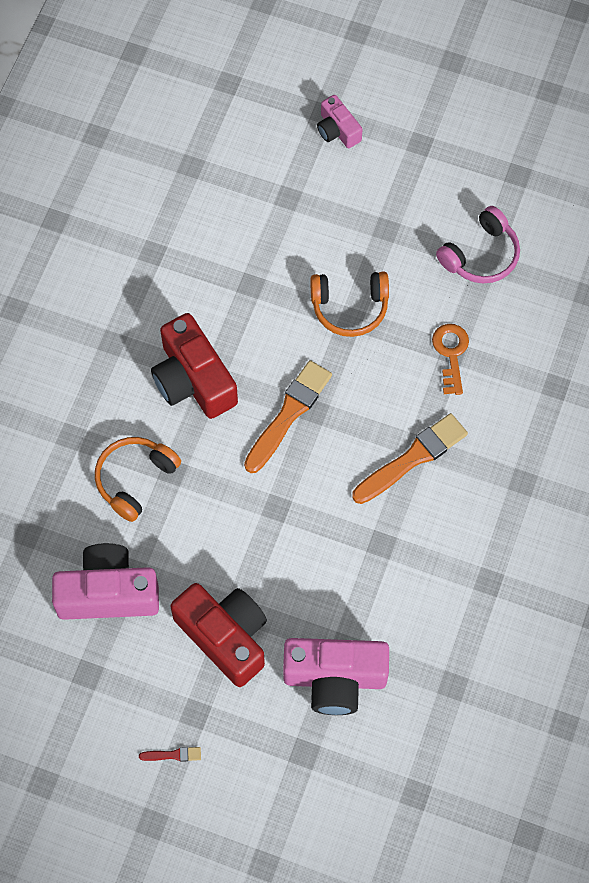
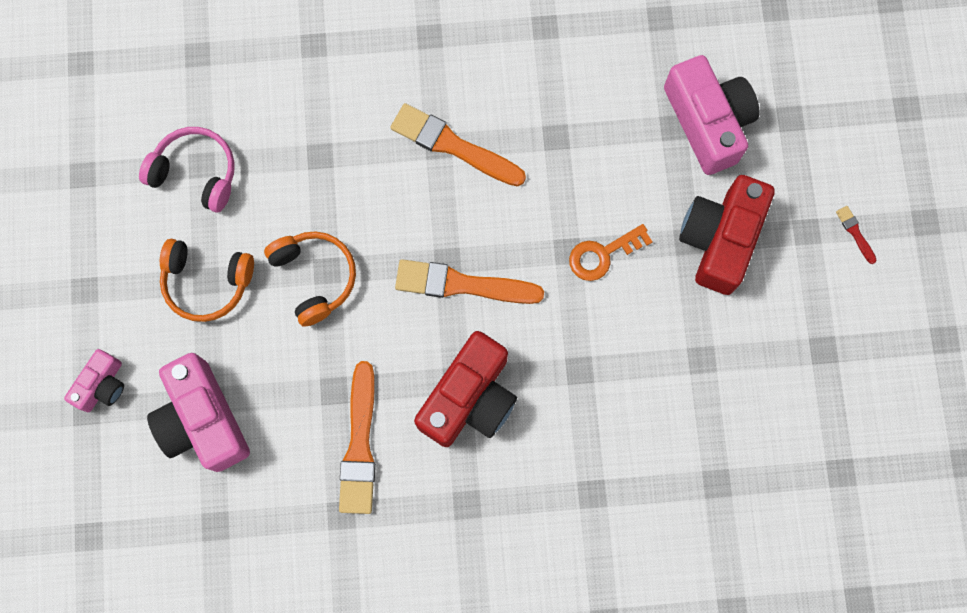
camera: 115 degrees left, 10 degrees up
pink camera [52,543,159,620] -> pink camera moved to [147,353,250,472]
orange headphones [95,437,181,522] -> orange headphones moved to [160,239,254,322]
orange key [432,324,469,395] -> orange key moved to [569,224,653,281]
none -> orange brush [339,361,376,514]

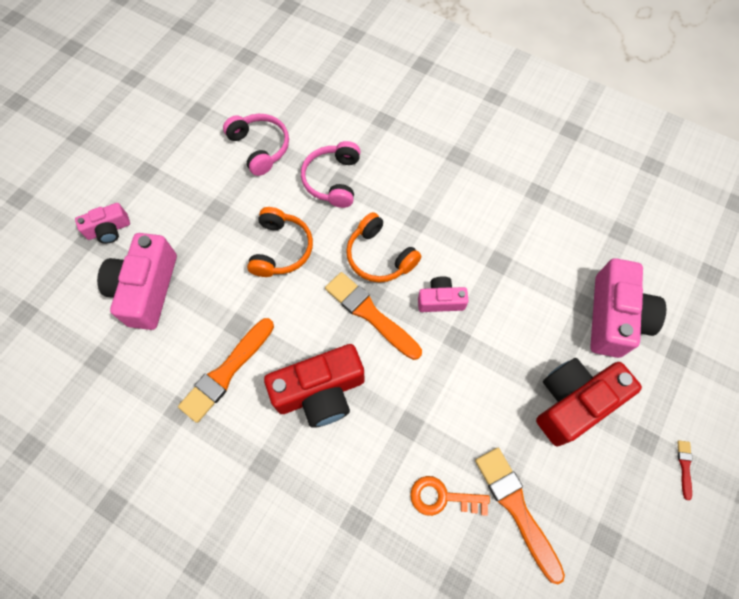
camera: 35 degrees right, 10 degrees down
orange headphones [160,239,254,322] -> orange headphones moved to [346,212,421,282]
orange brush [390,103,526,186] -> orange brush moved to [475,448,565,584]
orange key [569,224,653,281] -> orange key moved to [410,476,490,516]
none -> pink headphones [301,141,361,208]
none -> pink camera [418,276,469,312]

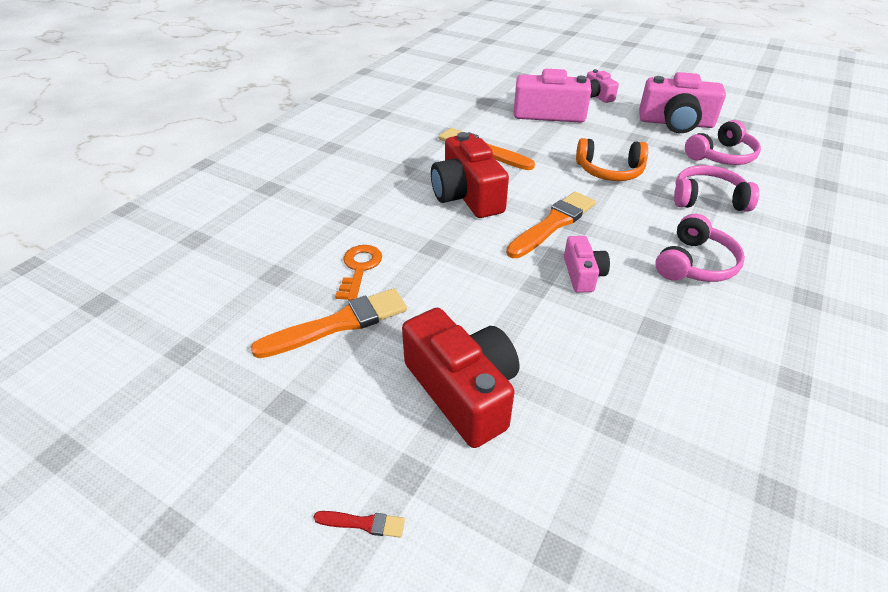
camera: 90 degrees right, 25 degrees down
orange headphones [346,212,421,282] -> none
pink camera [590,258,666,358] -> pink camera moved to [639,72,726,133]
none -> pink headphones [655,214,745,282]

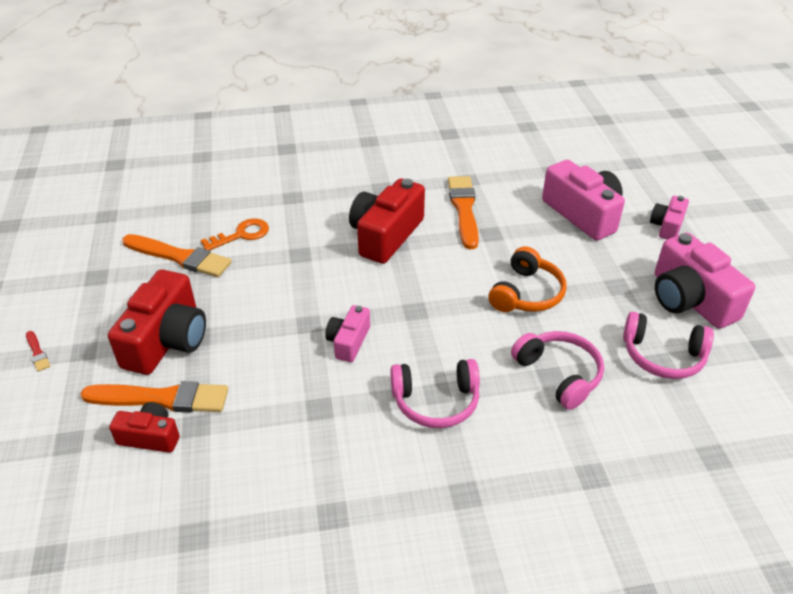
camera: 50 degrees right, 0 degrees up
orange brush [506,192,596,258] -> orange brush moved to [80,381,228,413]
pink camera [564,236,610,293] -> pink camera turned 150 degrees clockwise [325,305,370,362]
orange headphones [576,138,648,181] -> orange headphones turned 120 degrees counterclockwise [488,246,567,312]
none -> red camera [109,402,180,453]

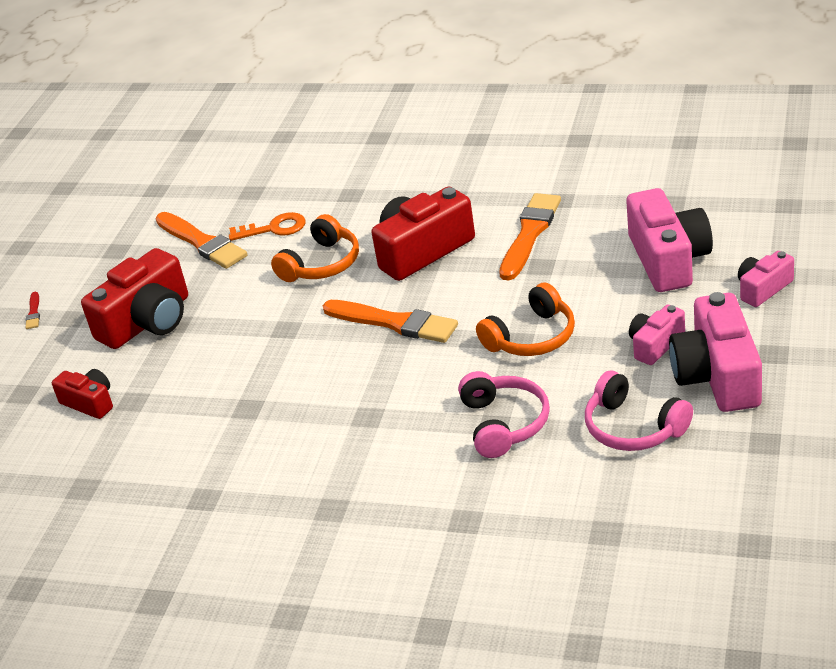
camera: 30 degrees right, 5 degrees down
orange brush [80,381,228,413] -> orange brush moved to [323,300,458,343]
pink camera [325,305,370,362] -> pink camera moved to [629,304,685,365]
pink headphones [390,359,480,428] -> none
none -> orange headphones [271,214,359,282]

